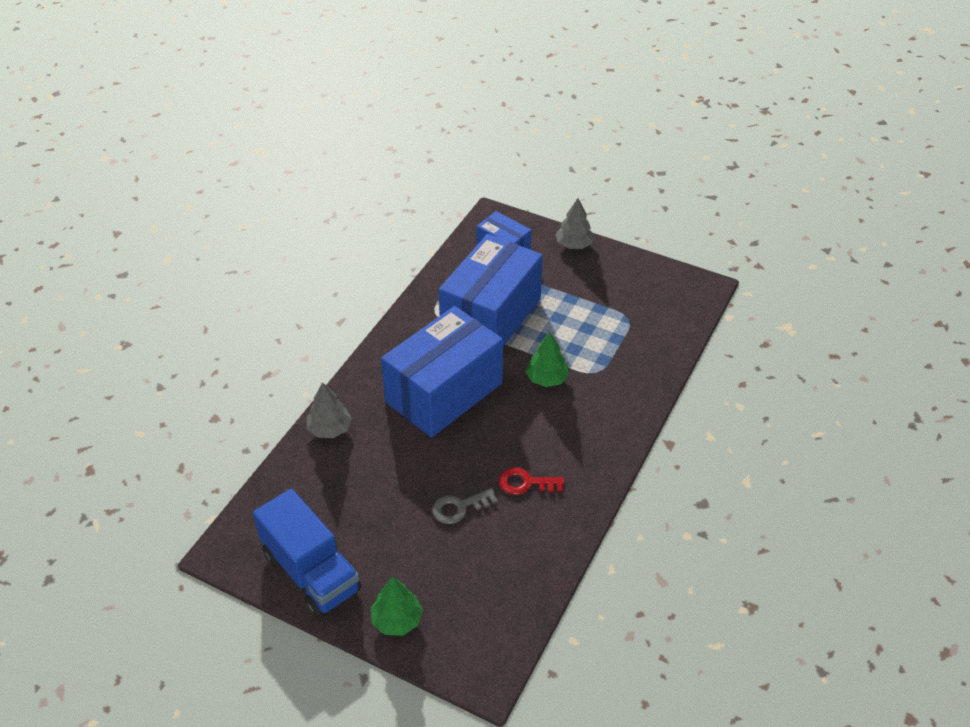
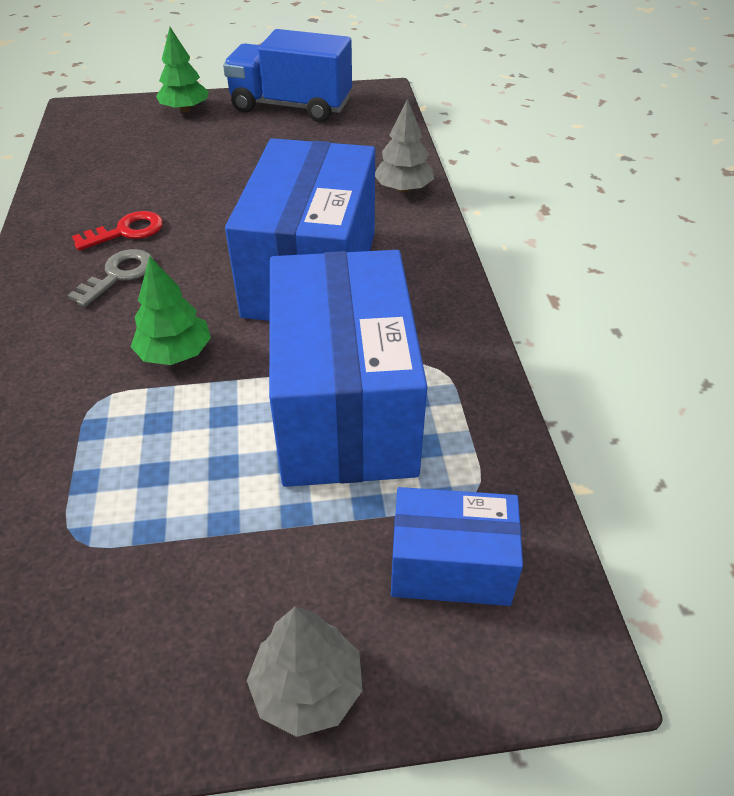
camera: 145 degrees right, 0 degrees up
grey key [432,488,498,524] -> grey key moved to [67,249,154,307]

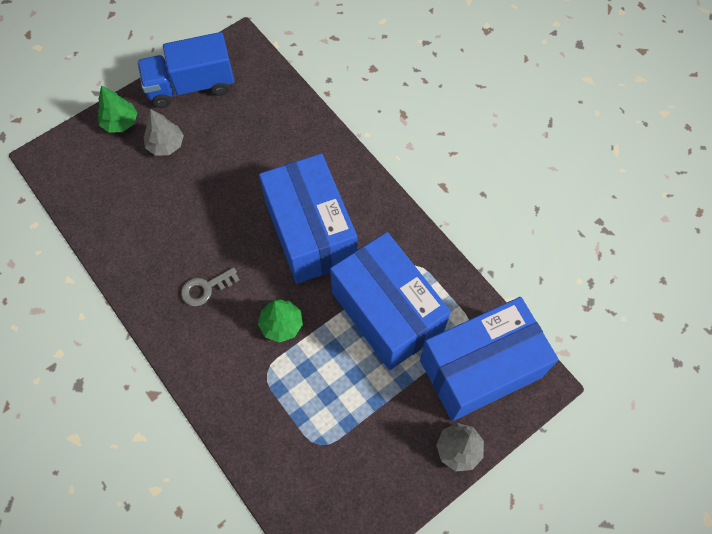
camera: 30 degrees left, 20 degrees up
grey key [67,249,154,307] -> grey key turned 120 degrees counterclockwise [181,267,240,306]
red key [72,211,163,251] -> none
grey tree [375,99,434,193] -> grey tree moved to [144,109,184,156]
blue box [391,487,523,606] -> blue box [420,297,559,421], size x1.94

